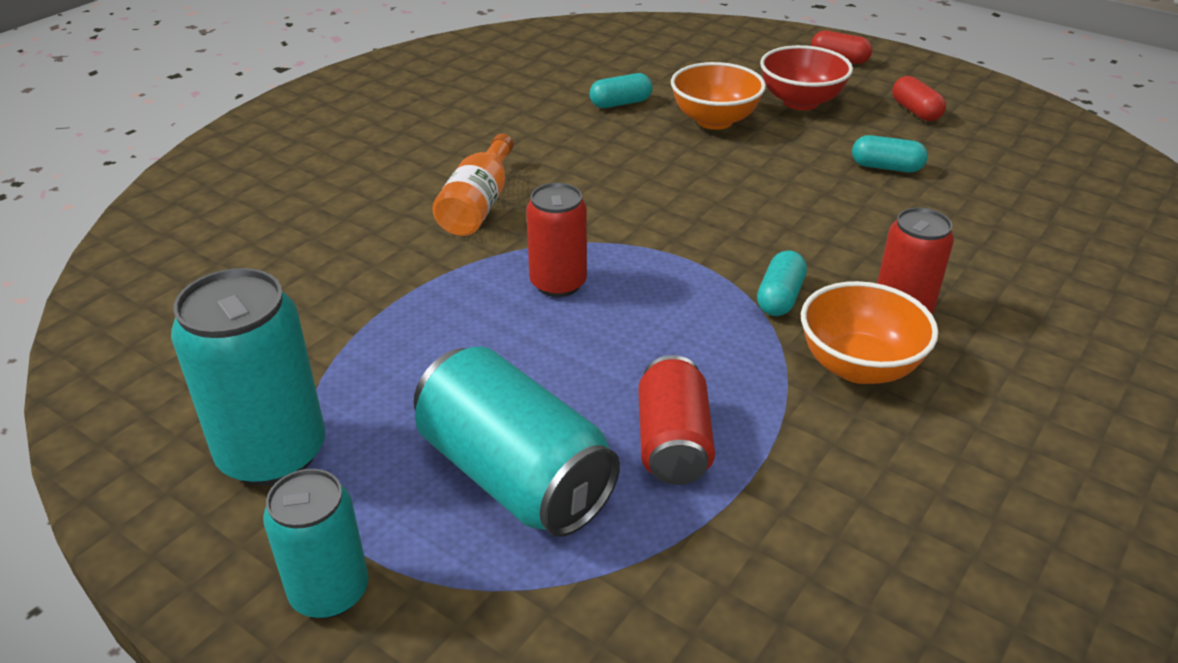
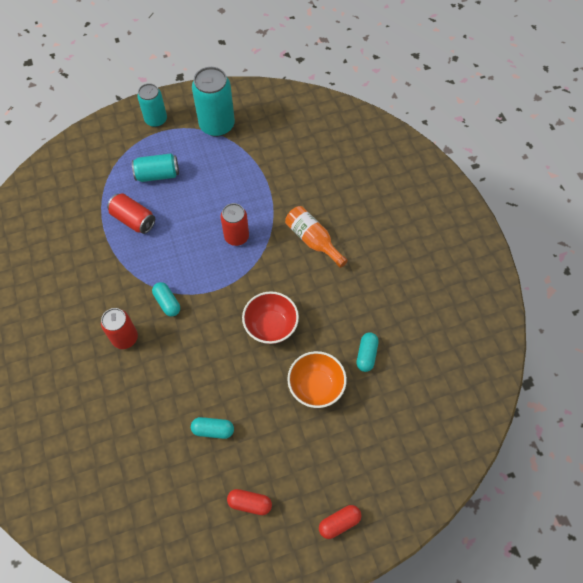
camera: 125 degrees right, 25 degrees up
turquoise can [414,346,620,537] -> turquoise can [132,154,179,182], size x0.64
red bowl [760,45,853,110] -> red bowl moved to [242,291,299,344]
orange bowl [801,281,938,384] -> none
turquoise capsule [852,135,928,172] -> turquoise capsule turned 45 degrees clockwise [191,417,234,439]

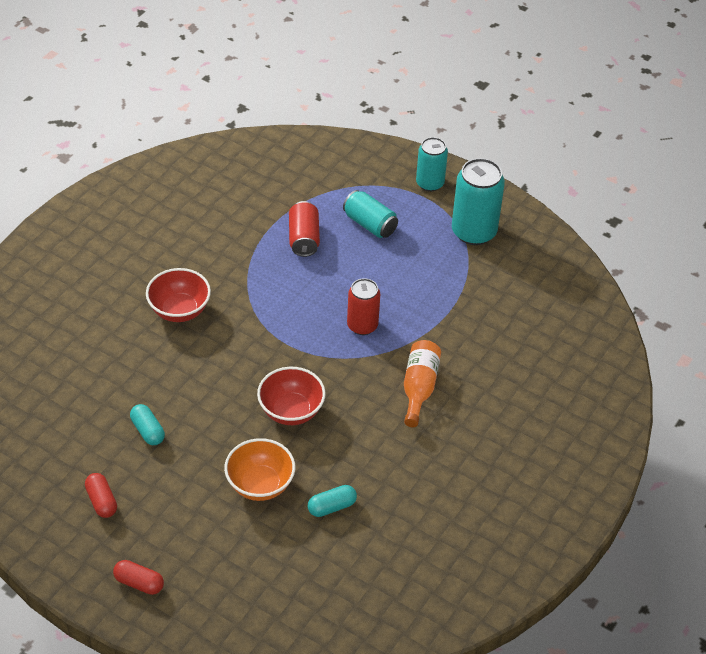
camera: 50 degrees right, 15 degrees down
red can [101,308,138,349] -> red bowl [146,268,211,322]
turquoise capsule [152,282,180,317] -> none

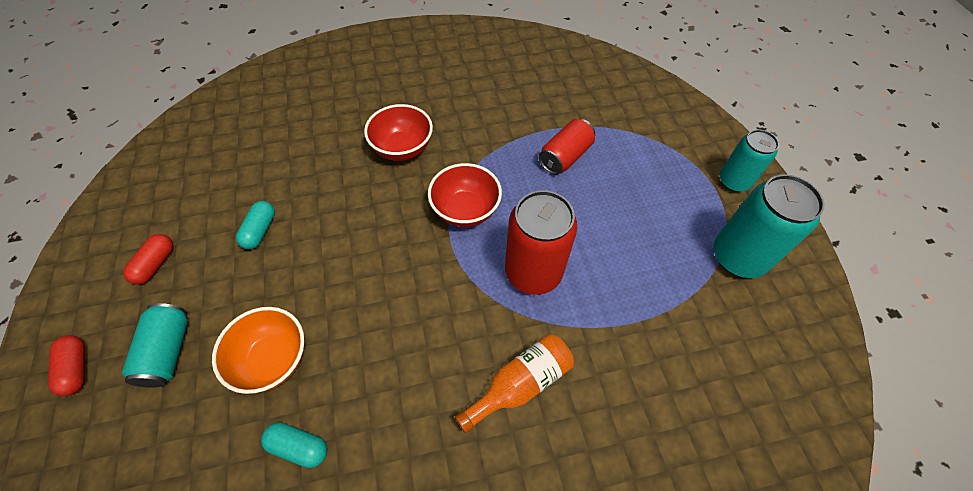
camera: 45 degrees right, 10 degrees up
red bowl [257,367,325,425] -> red bowl moved to [428,163,502,227]
turquoise can [343,190,398,238] -> turquoise can moved to [122,303,188,388]
red can [347,278,380,335] -> red can [505,190,577,295], size x1.56

